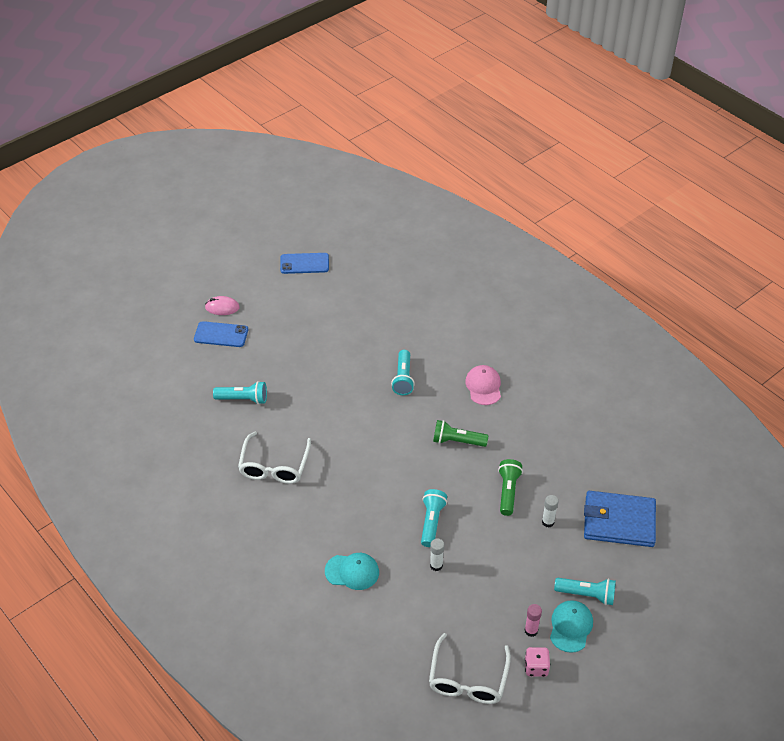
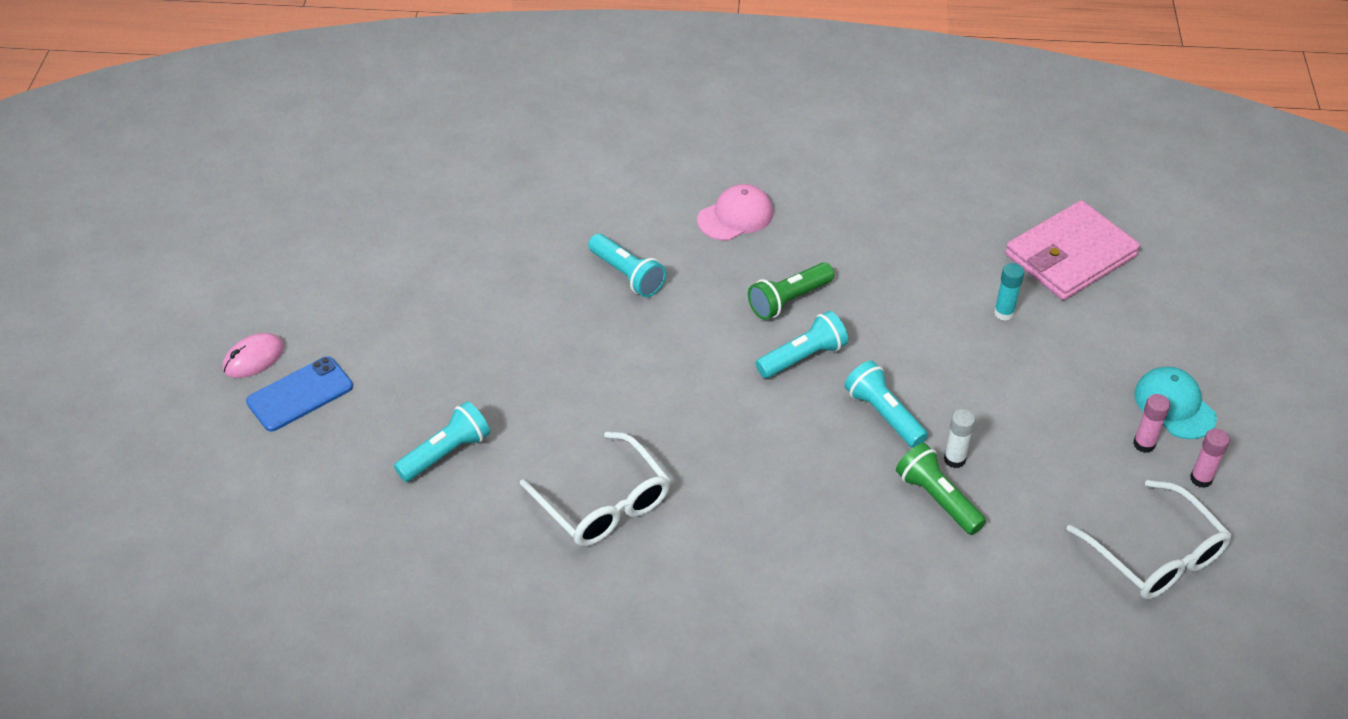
camera: 45 degrees left, 0 degrees up
blue phone [280,253,329,274] -> none
turquoise cap [325,553,379,590] -> none
pink cap [465,365,501,405] -> pink cap turned 105 degrees clockwise [697,184,773,241]
green flashlight [498,459,523,516] -> green flashlight moved to [896,443,986,535]
pink dice [525,647,550,677] -> pink glue stick [1190,429,1230,488]
white glue stick [542,495,559,528] -> turquoise glue stick [994,263,1024,321]
turquoise flashlight [554,578,616,605] -> turquoise flashlight moved to [756,311,848,378]
blue wallet [584,491,656,547] -> pink wallet [1005,200,1140,300]

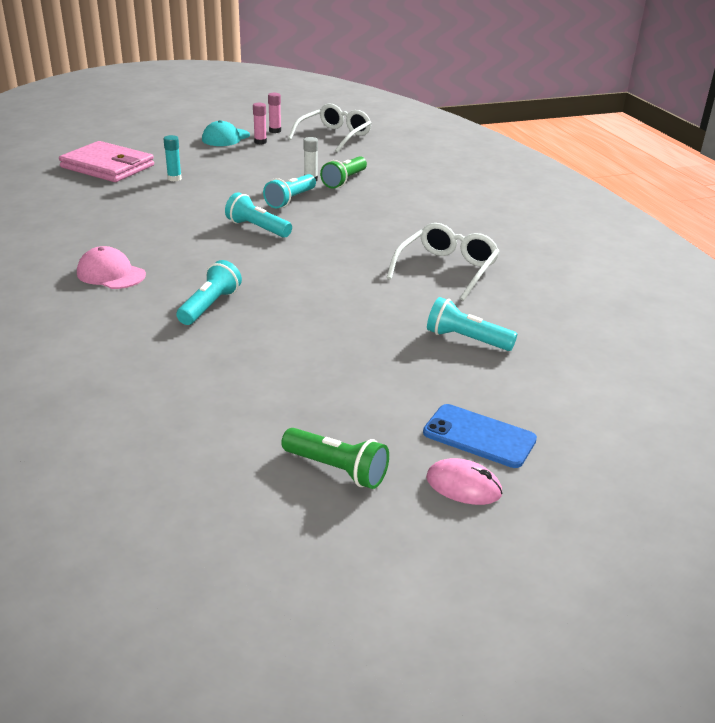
camera: 115 degrees left, 15 degrees down
green flashlight [748,262,834,320] -> green flashlight moved to [281,428,389,489]

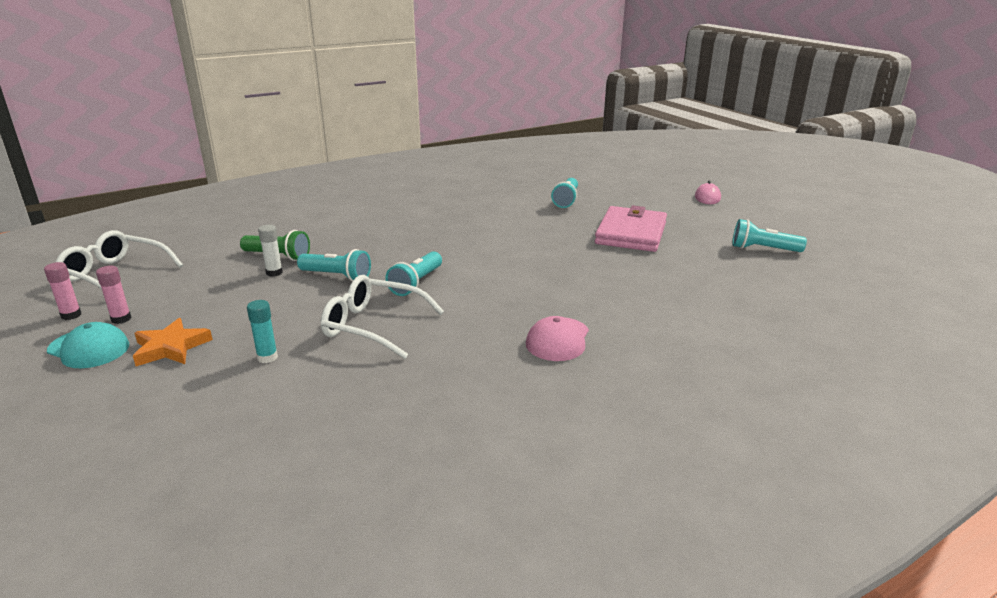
camera: 100 degrees left, 5 degrees down
pink wallet [59,141,154,182] -> pink wallet moved to [595,205,667,252]
turquoise flashlight [176,260,242,325] -> turquoise flashlight moved to [732,219,807,252]
green flashlight [281,428,389,489] -> none
white glasses [387,223,500,301] -> white glasses moved to [321,275,444,359]
blue phone [423,404,537,468] -> none
none -> orange star [133,318,213,366]

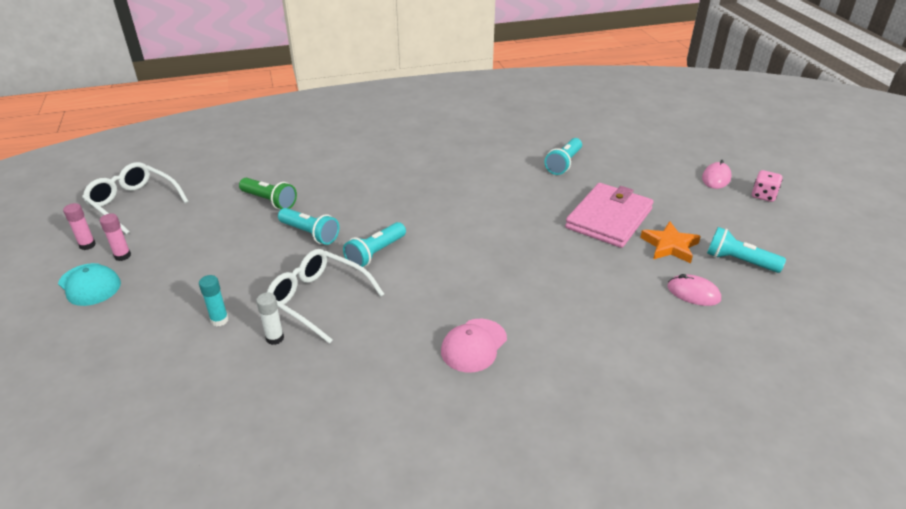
camera: 15 degrees right, 10 degrees up
orange star [133,318,213,366] -> orange star moved to [640,221,701,263]
white glue stick [258,225,283,277] -> white glue stick moved to [256,292,284,345]
none -> pink mouse [667,274,721,306]
none -> pink dice [752,170,783,202]

